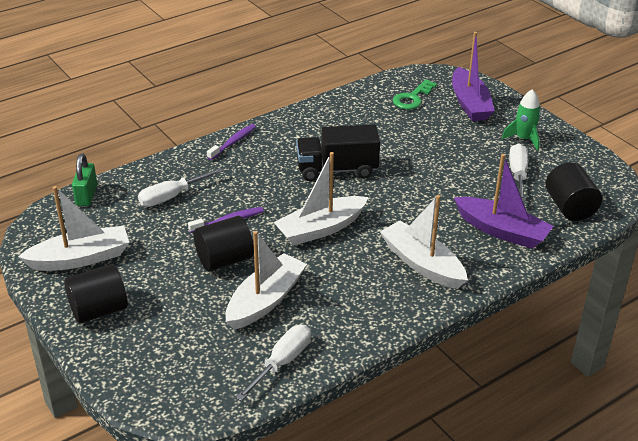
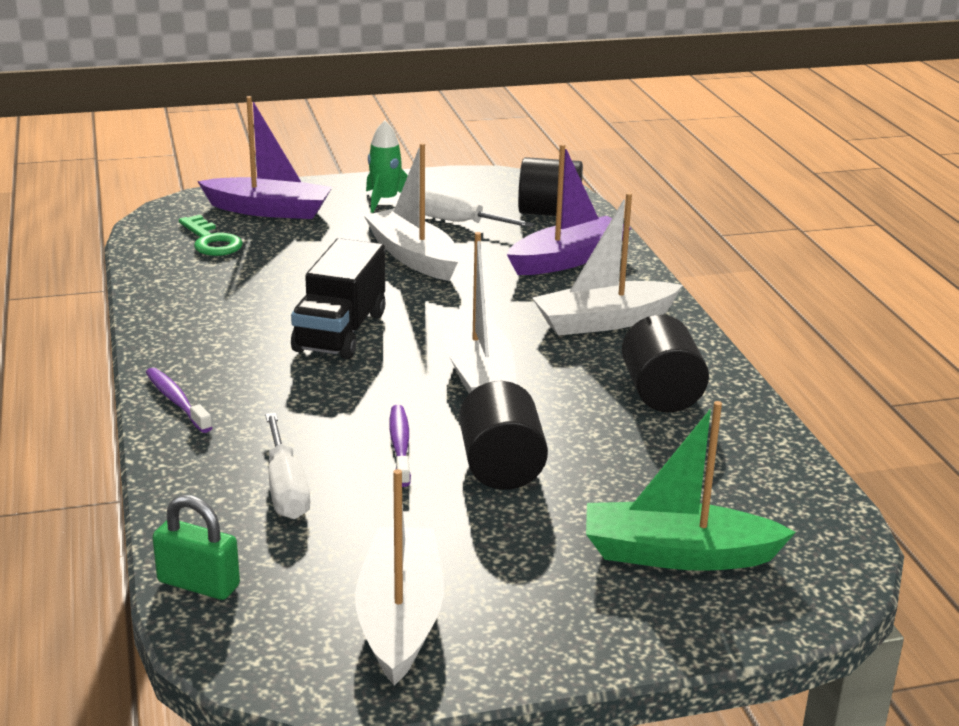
camera: 70 degrees left, 10 degrees down
black cylinder [64,264,128,324] -> black cylinder moved to [622,315,709,412]
white boat [226,231,307,330] -> white boat moved to [364,143,460,281]
white screwdriver [236,325,311,401] -> none
none -> green boat [586,401,796,571]

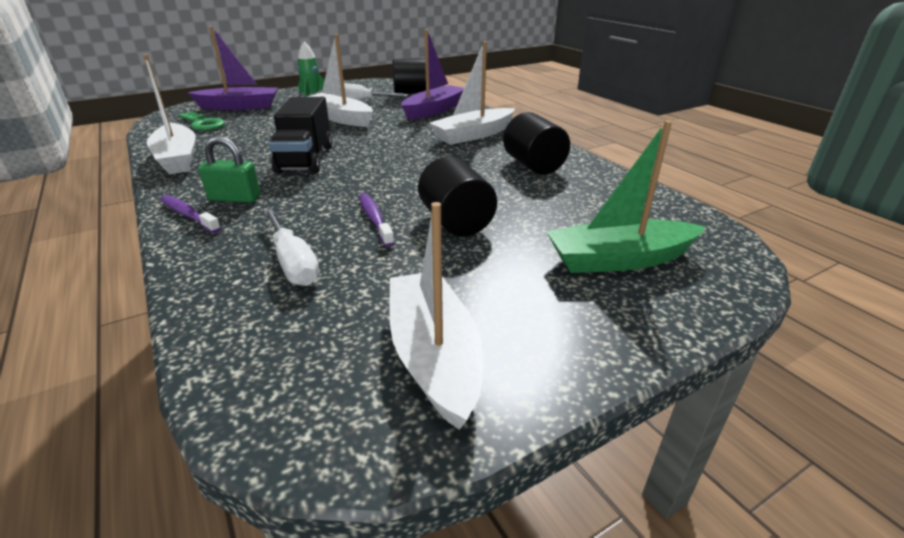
camera: 15 degrees left, 5 degrees up
green padlock [152,495,240,600] -> green padlock moved to [198,136,261,203]
white boat [443,232,517,394] -> white boat moved to [143,55,196,174]

